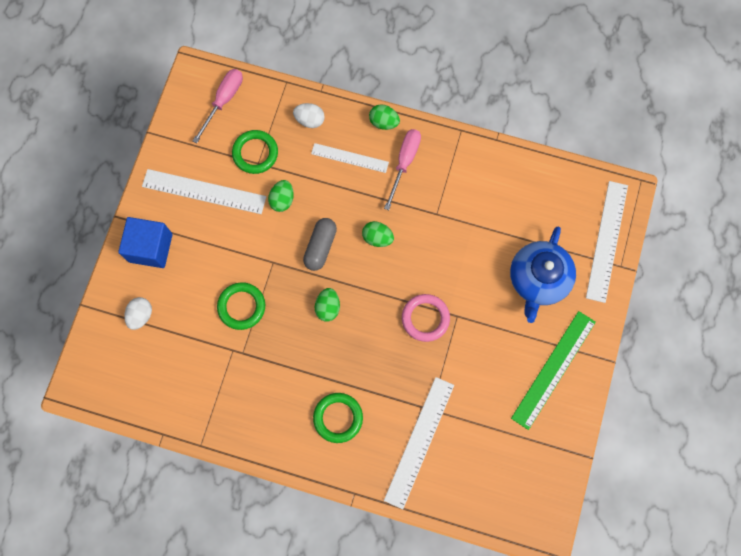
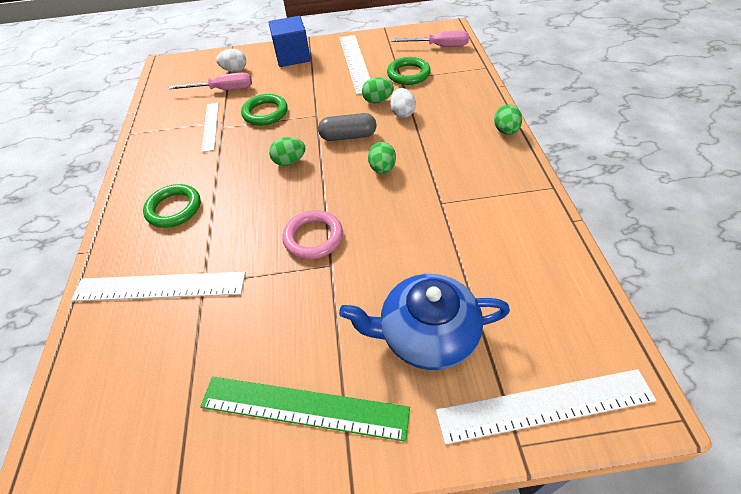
camera: 70 degrees right, 25 degrees down
white egg [293,103,325,128] -> white egg moved to [390,88,416,118]
white ruler [311,143,389,173] -> white ruler moved to [201,103,219,152]
pink screwdriver [384,129,421,210] -> pink screwdriver moved to [169,73,252,90]

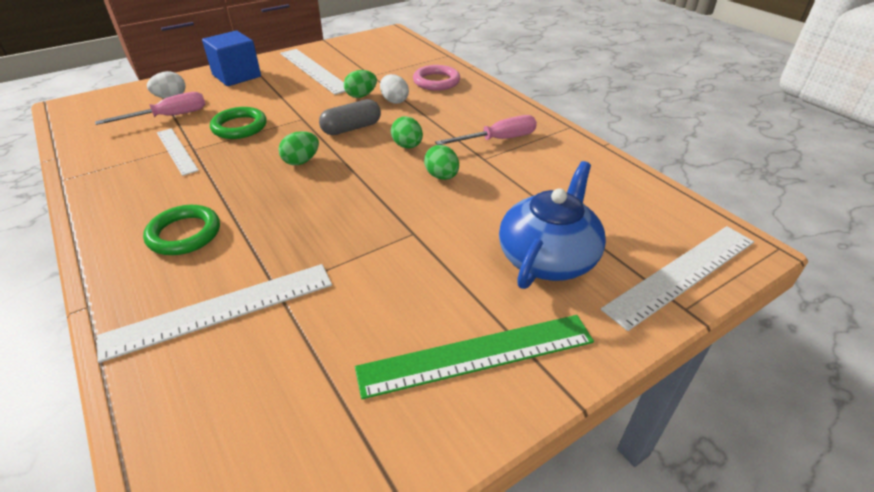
camera: 30 degrees left, 10 degrees down
pink ring [282,210,343,260] -> pink ring moved to [413,65,460,91]
blue teapot [339,274,510,370] -> blue teapot turned 150 degrees clockwise [499,161,606,289]
green ring [387,57,431,85] -> none
pink screwdriver [391,30,469,47] -> pink screwdriver moved to [435,115,537,145]
green egg [494,105,522,135] -> green egg moved to [424,145,459,180]

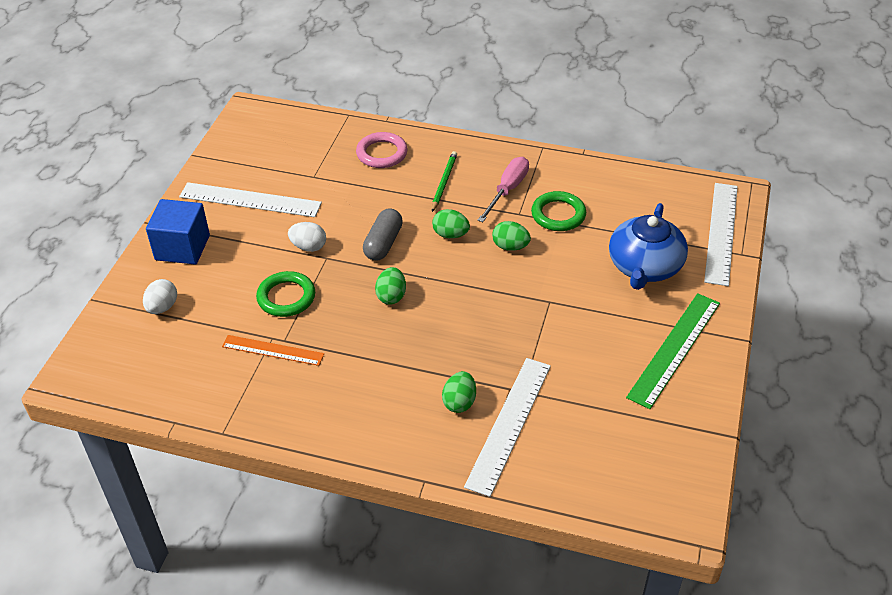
camera: 40 degrees left, 5 degrees up
pink screwdriver [95,92,205,125] -> none
green ring [143,205,220,255] -> green ring moved to [531,191,586,231]
white ruler [157,128,199,176] -> orange ruler [222,335,324,366]
green egg [344,70,377,98] -> green egg moved to [442,371,476,413]
white egg [380,74,409,104] -> white egg moved to [288,222,326,252]
blue teapot [499,161,606,289] -> blue teapot turned 150 degrees counterclockwise [609,203,688,290]
none -> green pencil [432,151,457,212]

